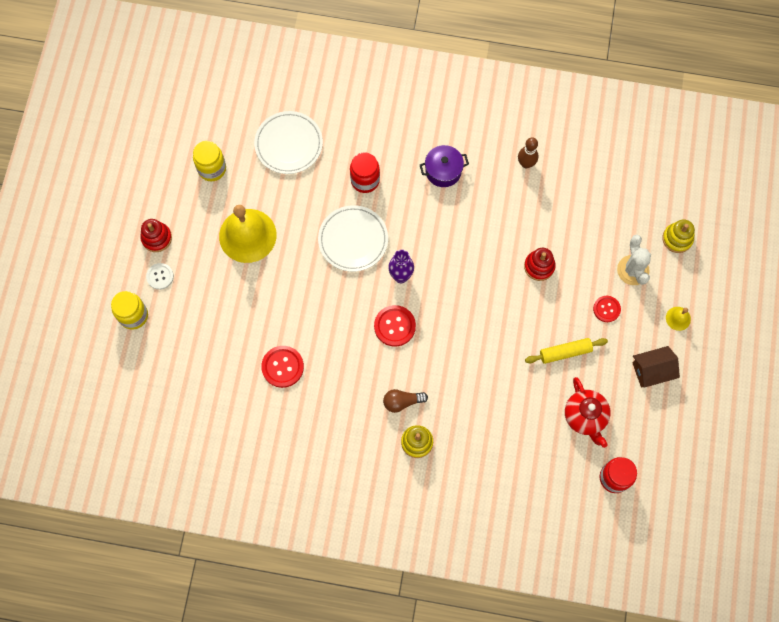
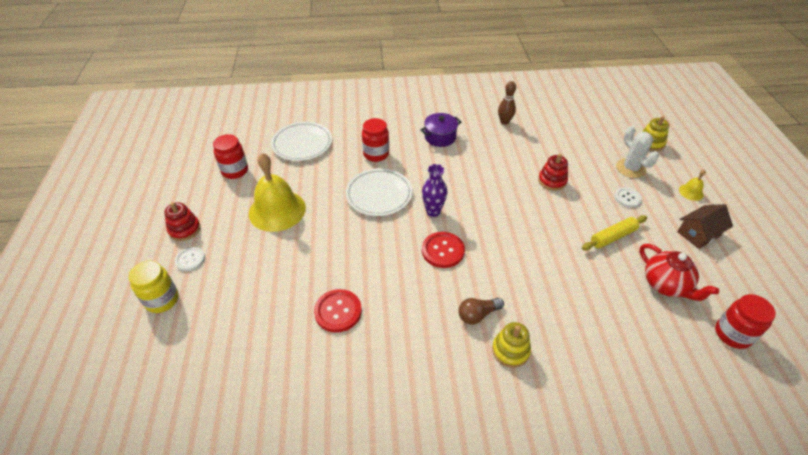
camera: 15 degrees left, 25 degrees down
yellow jar [193,141,226,181] -> red jar [213,134,248,179]
red button [593,296,621,322] -> white button [615,188,642,208]

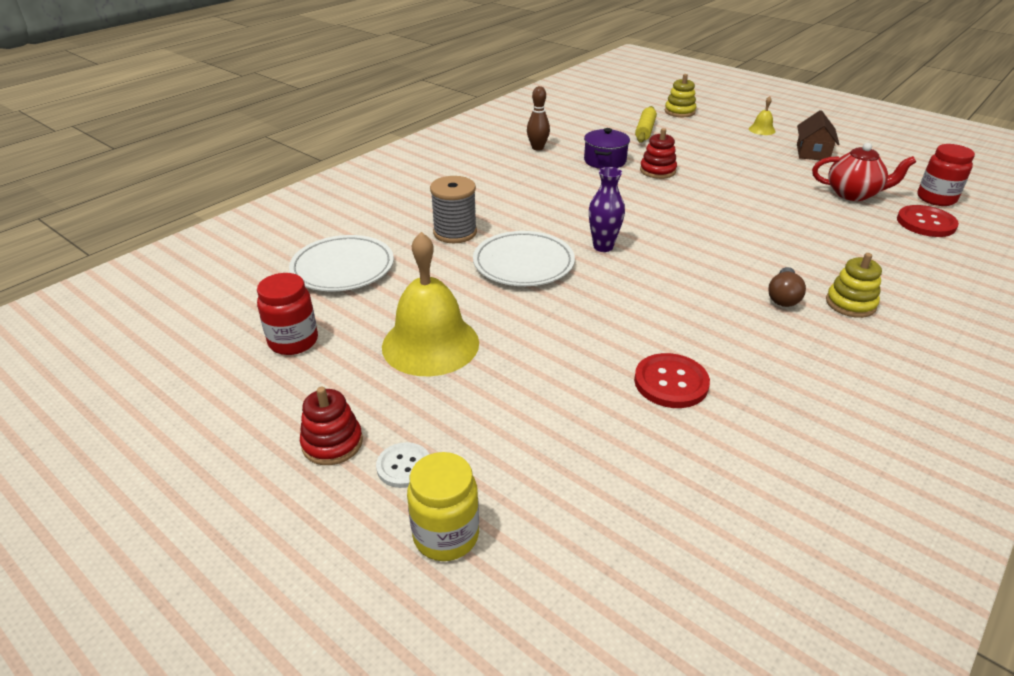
camera: 45 degrees left, 10 degrees down
red jar [362,118,389,162] -> grey spool [430,176,477,243]
purple pot [420,113,461,147] -> purple pot moved to [584,128,630,169]
red button [422,232,465,268] -> red button moved to [897,205,959,237]
yellow rolling pin [582,215,647,250] -> yellow rolling pin moved to [635,106,657,143]
white button [615,188,642,208] -> none
white cactus [616,126,659,178] -> none

